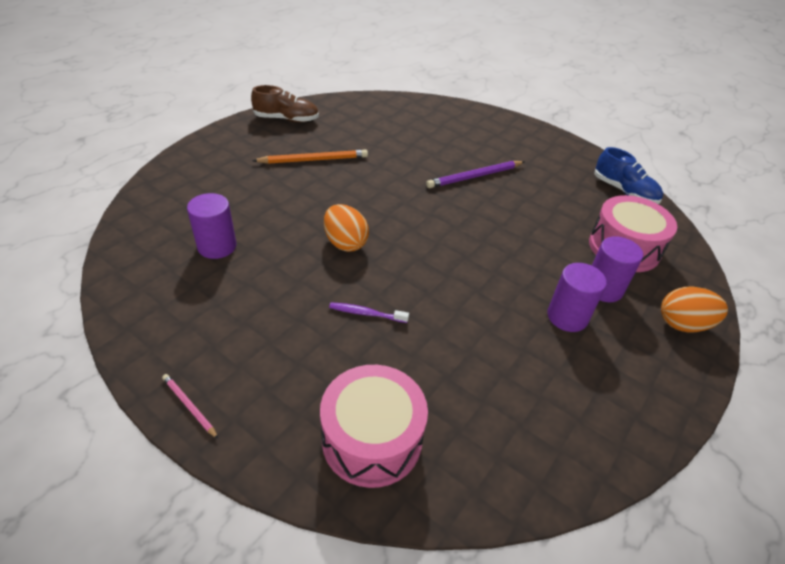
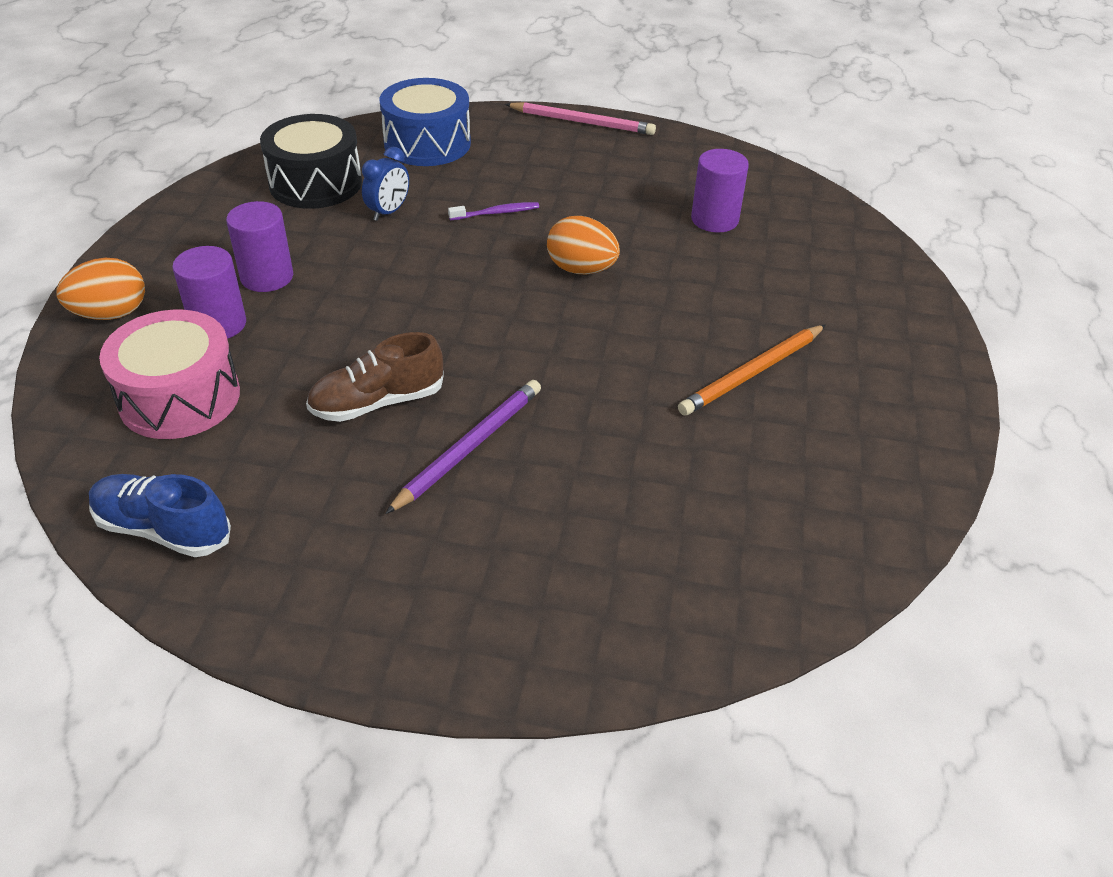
camera: 155 degrees right, 0 degrees up
pink pencil [162,374,218,439] -> pink pencil [505,102,656,135], size x1.86
brown shoe [251,85,319,122] -> brown shoe moved to [306,332,444,422]
pink drum [320,365,428,488] -> blue drum [379,78,471,166]
none -> black drum [260,114,362,209]
none -> blue clock [362,147,409,221]

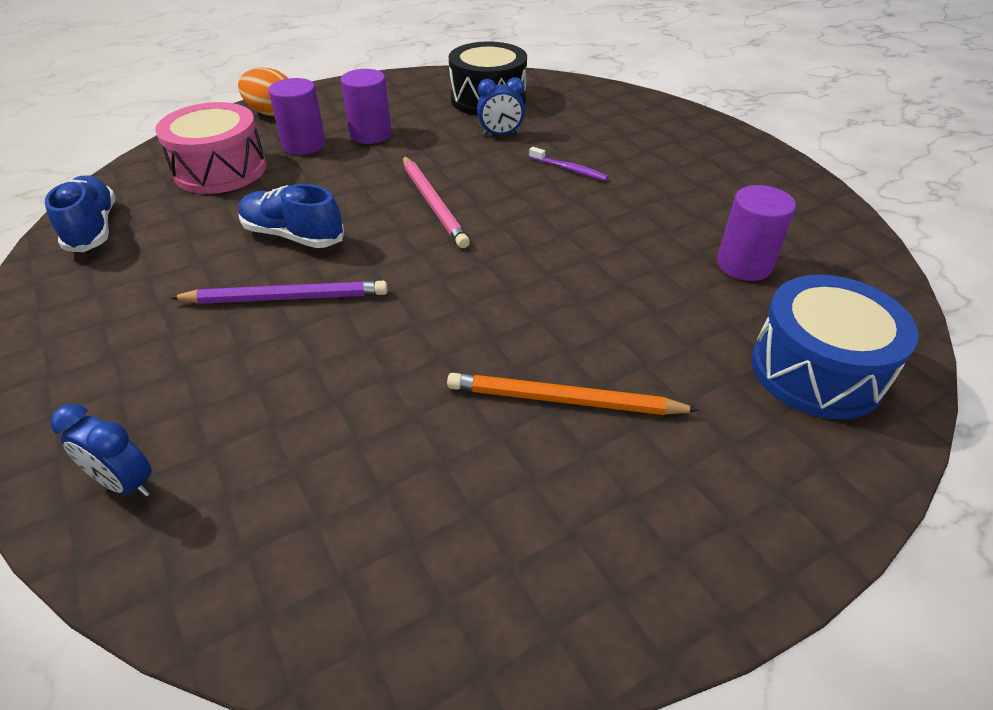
camera: 50 degrees right, 0 degrees up
brown shoe [306,332,444,422] -> blue shoe [239,184,344,248]
blue drum [379,78,471,166] -> blue drum moved to [751,275,919,420]
pink pencil [505,102,656,135] -> pink pencil moved to [403,156,470,248]
orange egg [547,216,620,274] -> none
none -> blue clock [50,404,152,497]

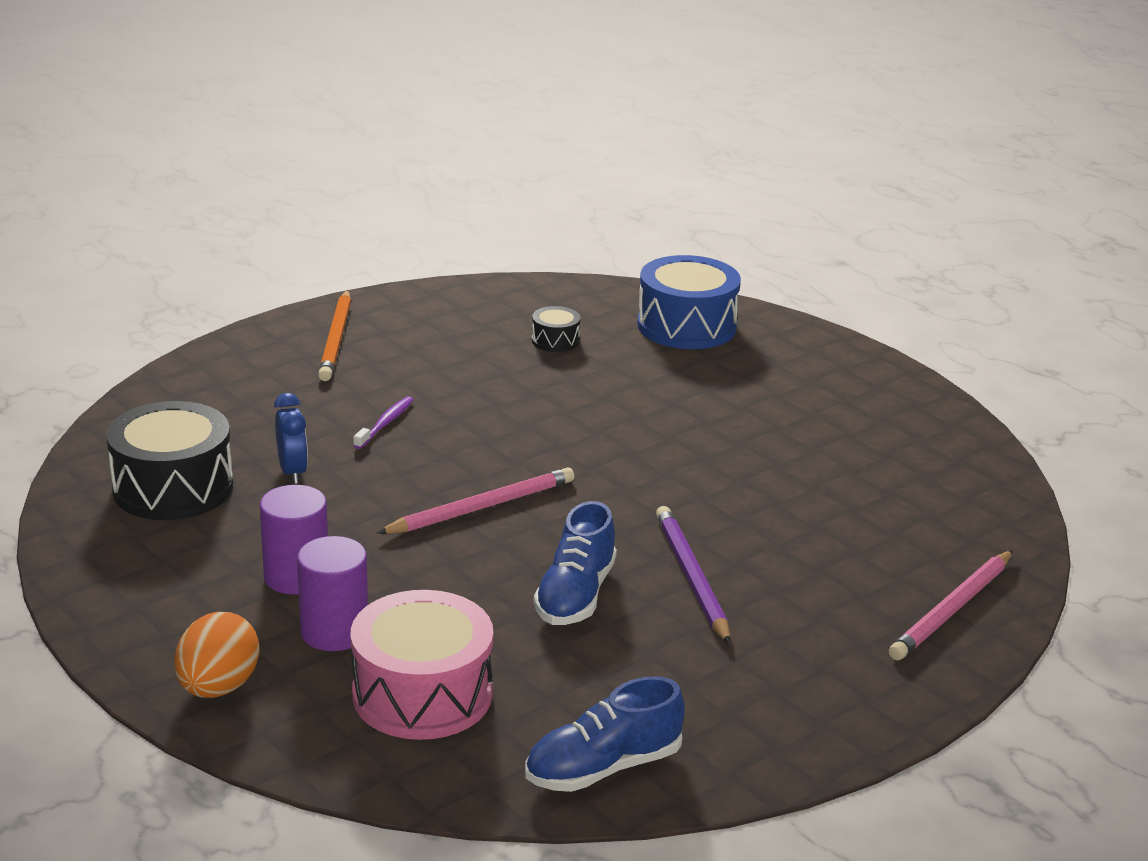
camera: 100 degrees left, 15 degrees down
blue clock [50,404,152,497] -> pink pencil [889,550,1013,660]
orange pencil [447,373,700,415] -> orange pencil moved to [318,290,351,381]
purple cylinder [717,185,796,281] -> black drum [532,306,581,352]

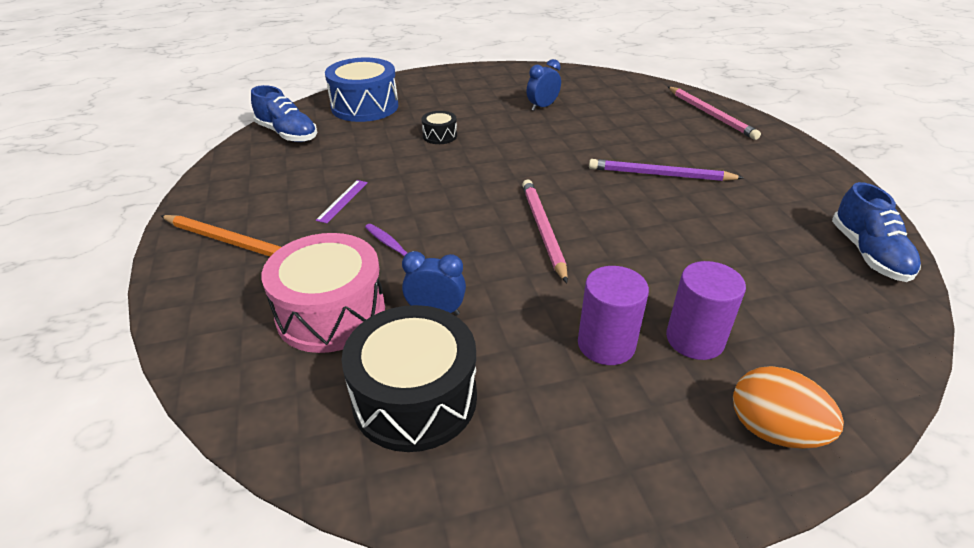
camera: 65 degrees left, 10 degrees up
pink drum [351,590,493,740] -> pink drum moved to [261,233,385,353]
black drum [532,306,581,352] -> black drum moved to [422,111,457,144]
blue shoe [534,501,617,625] -> blue shoe moved to [251,85,317,142]
none -> purple ruler [316,180,368,223]
none -> blue clock [527,59,561,111]

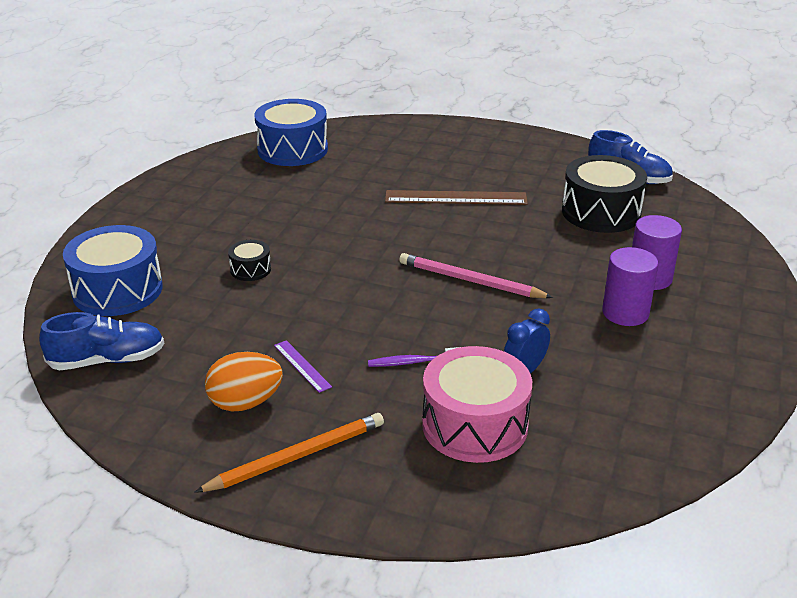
camera: 55 degrees left, 5 degrees down
black drum [341,305,477,452] -> black drum moved to [562,155,647,233]
blue clock [527,59,561,111] -> none
purple pencil [589,159,743,181] -> brown ruler [385,190,528,205]
pink pencil [668,87,761,140] -> none
orange egg [733,366,844,449] -> orange egg moved to [205,352,283,411]
none -> blue drum [254,99,328,166]

